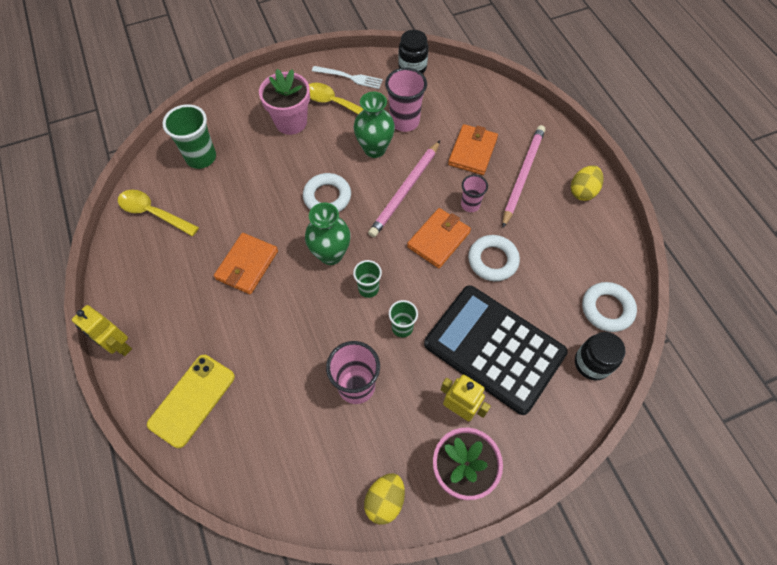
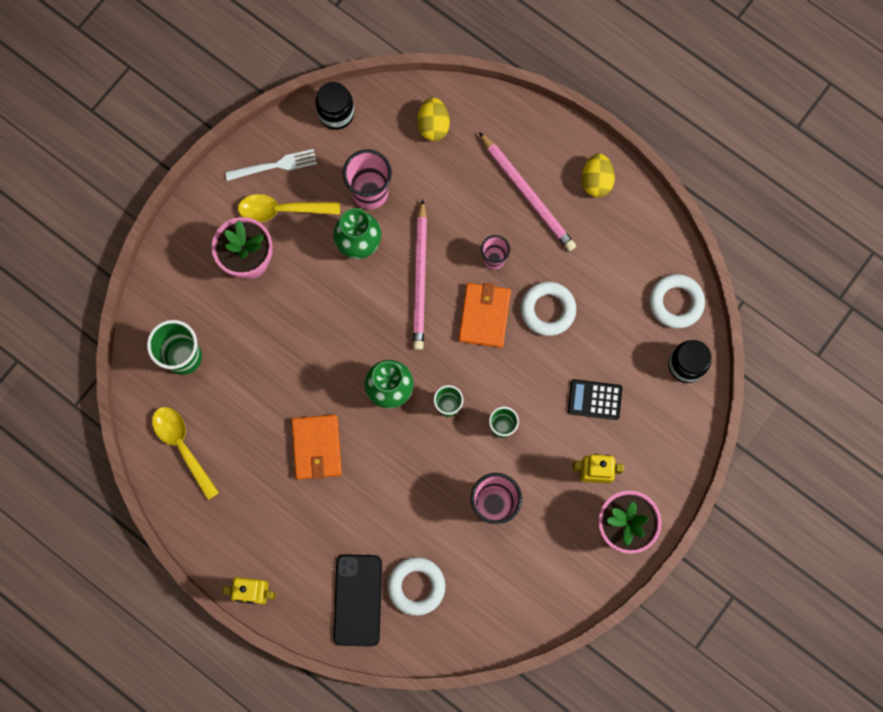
camera: 30 degrees left, 15 degrees up
yellow spoon [118,190,199,236] -> yellow spoon turned 60 degrees clockwise [152,407,219,500]
yellow phone [147,355,235,448] -> black phone [333,554,382,647]
white ring [303,173,351,212] -> white ring moved to [388,557,445,616]
yellow egg [364,473,405,525] -> yellow egg moved to [417,97,450,141]
black calculator [424,285,568,415] -> black calculator [568,379,622,420], size x0.42
orange wallet [448,124,498,175] -> none
pink pencil [502,125,545,228] -> pink pencil turned 150 degrees clockwise [479,132,576,251]

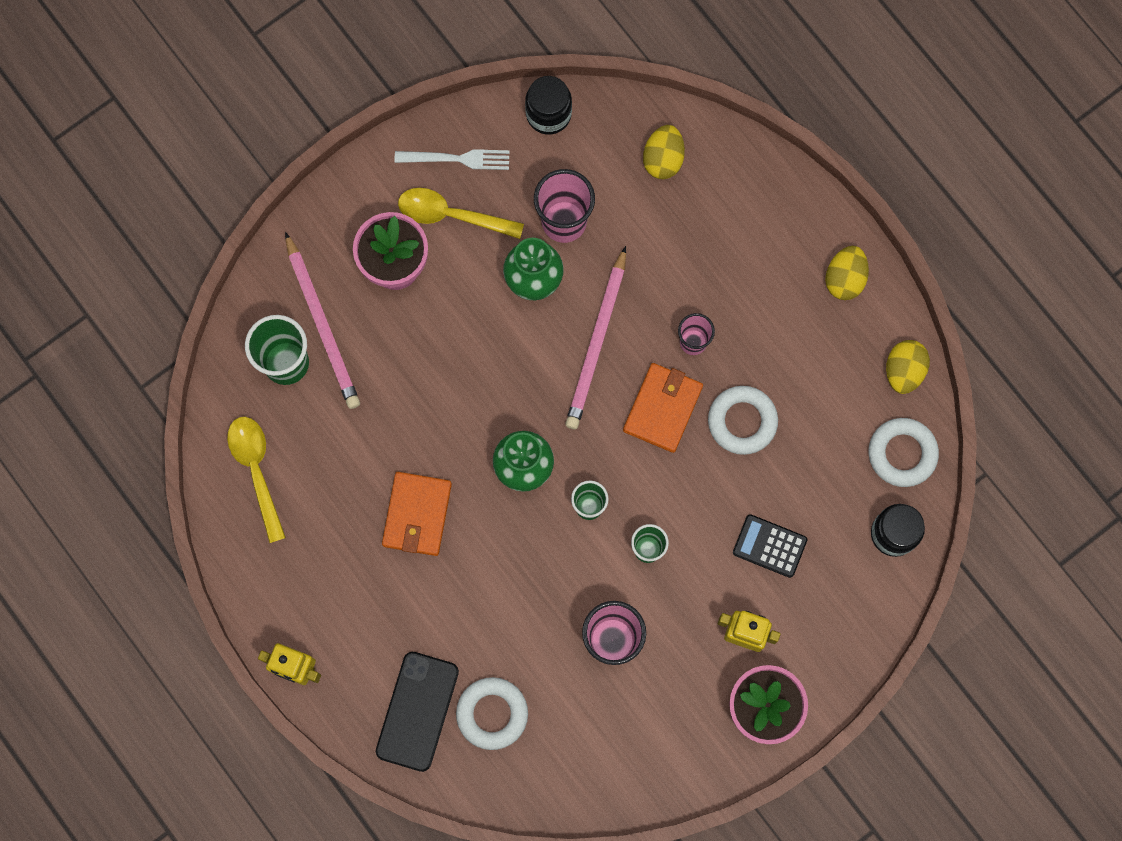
camera: 15 degrees right, 0 degrees up
pink pencil [479,132,576,251] -> pink pencil moved to [285,232,360,409]
none -> yellow egg [886,340,930,394]

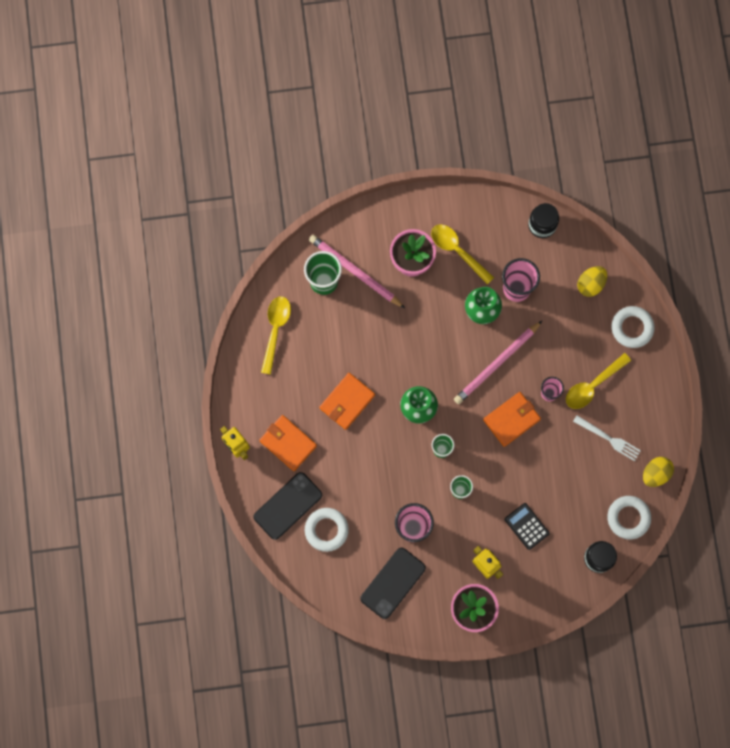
camera: 30 degrees right, 0 degrees up
pink pencil [285,232,360,409] -> pink pencil turned 120 degrees clockwise [309,235,405,308]
white fork [395,149,510,170] -> white fork moved to [573,415,641,461]
white ring [708,386,778,455] -> white ring moved to [612,306,655,348]
yellow egg [825,246,869,300] -> none
none -> orange wallet [259,415,317,471]
none -> black phone [360,548,426,619]
none -> yellow spoon [566,353,631,409]

